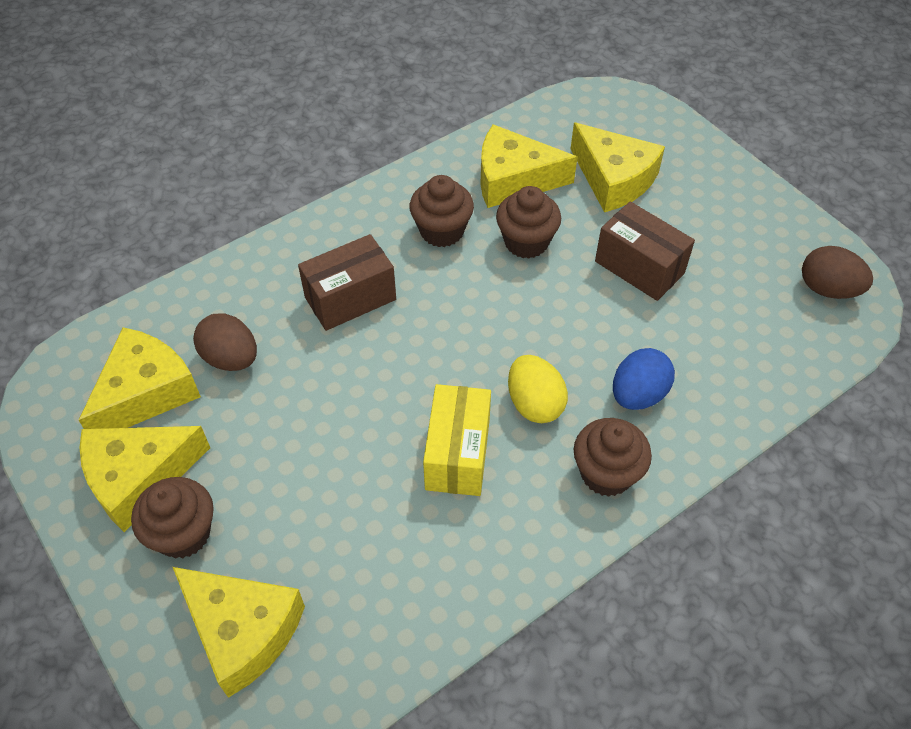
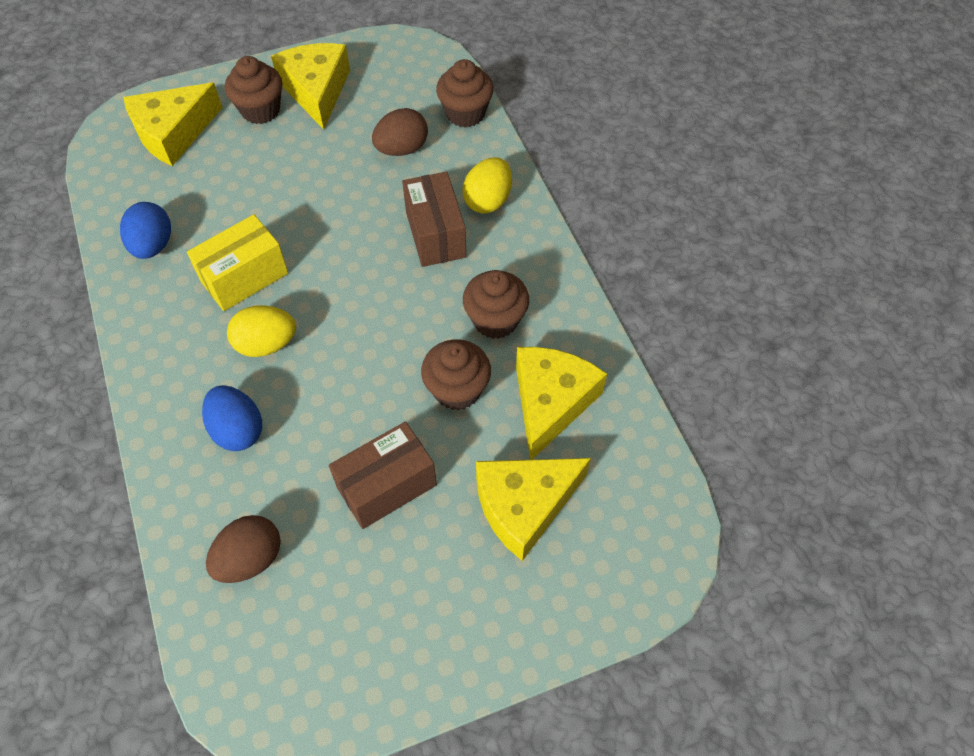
camera: 105 degrees right, 5 degrees up
yellow cheese [79,327,201,429] -> none
yellow box [423,384,491,496] -> yellow box turned 60 degrees counterclockwise [187,214,288,311]
brown cupcake [574,418,652,497] -> brown cupcake moved to [436,59,494,127]
brown egg [802,246,873,299] -> brown egg moved to [206,515,281,583]
none -> blue egg [120,202,171,259]
none -> yellow egg [463,157,512,213]

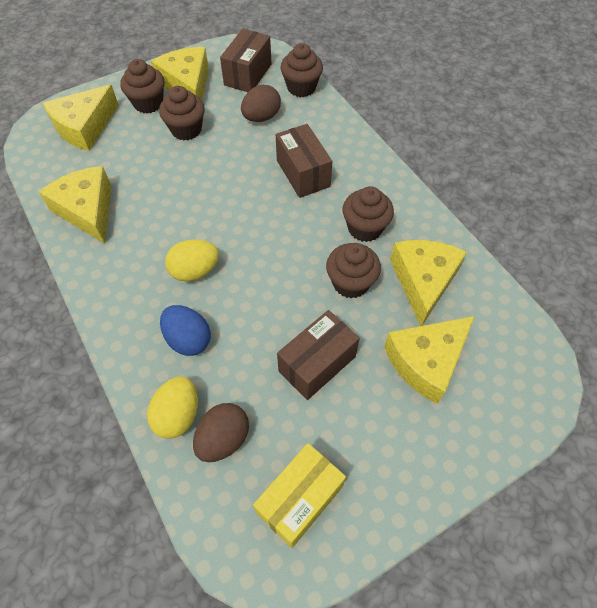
camera: 10 degrees left, 0 degrees up
blue egg [120,202,171,259] -> yellow cheese [39,166,111,244]
yellow box [187,214,288,311] -> yellow box moved to [253,443,346,548]
yellow egg [463,157,512,213] -> yellow egg moved to [147,376,198,439]
none -> brown cupcake [159,86,205,140]
none -> brown box [220,29,272,92]

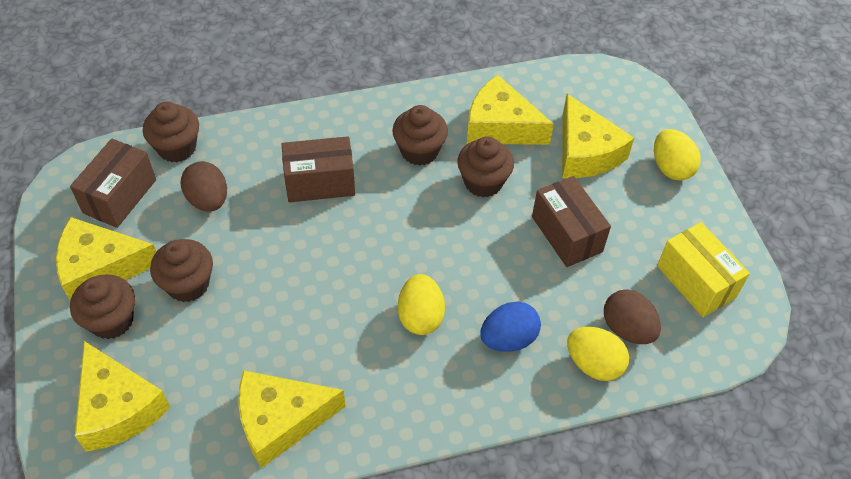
camera: 75 degrees left, 5 degrees down
brown box [220,29,272,92] -> brown box turned 75 degrees clockwise [70,138,156,228]
none -> yellow egg [654,129,701,181]

